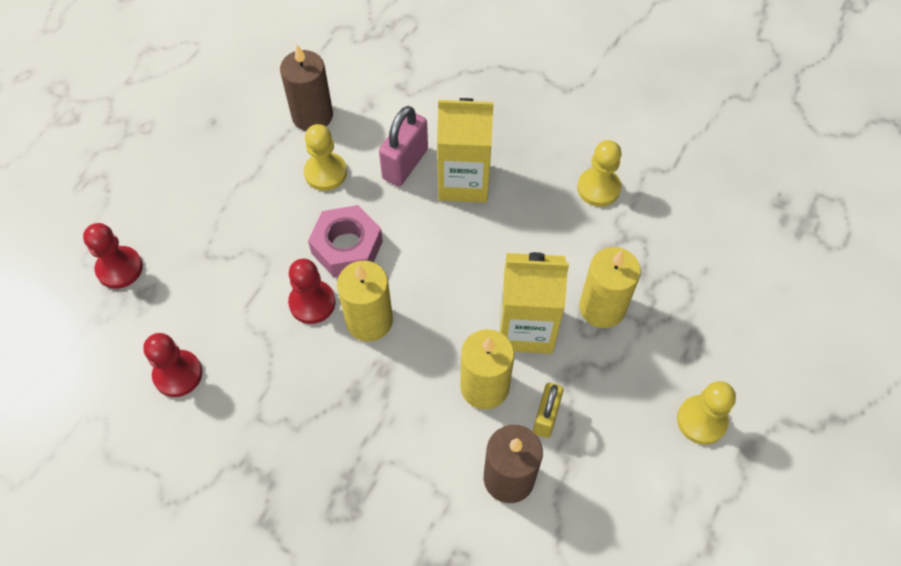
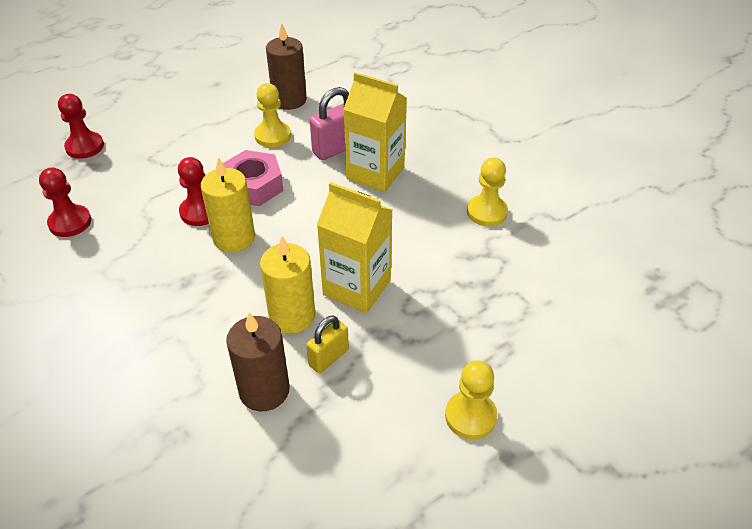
camera: 25 degrees right, 15 degrees down
yellow candle [579,247,641,328] -> none

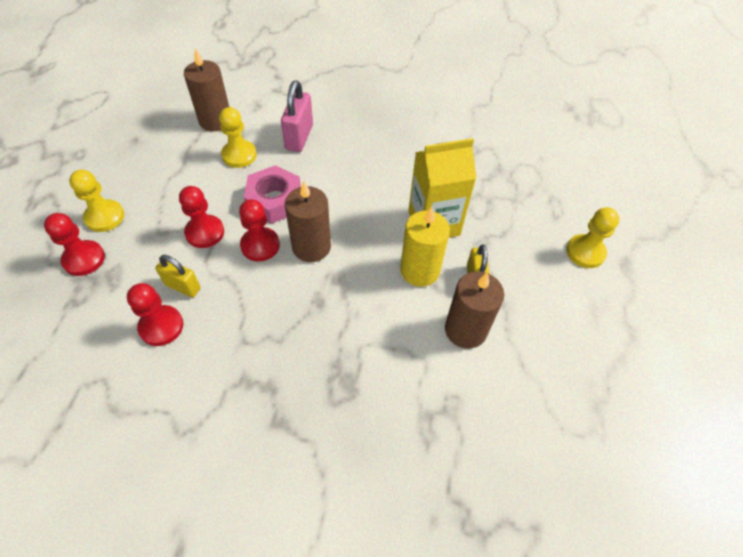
camera: 45 degrees left, 10 degrees up
yellow candle [201,157,255,253] -> brown candle [285,181,331,262]
yellow carton [343,72,407,192] -> none
yellow pawn [467,157,508,226] -> yellow pawn moved to [69,170,124,232]
none -> yellow padlock [155,255,201,297]
none -> red pawn [179,186,224,248]

